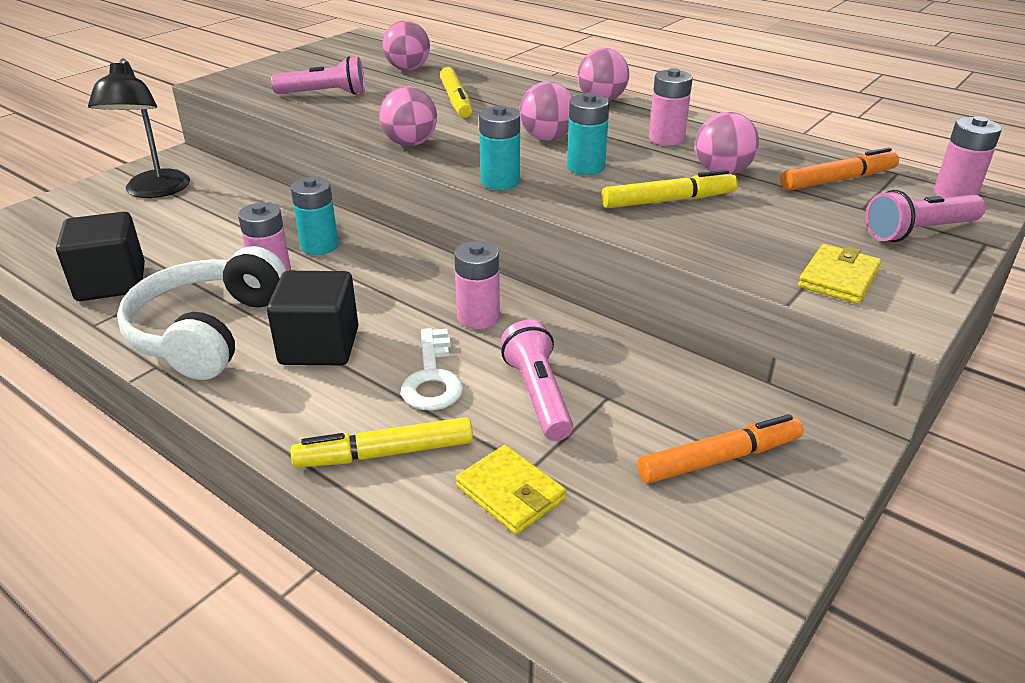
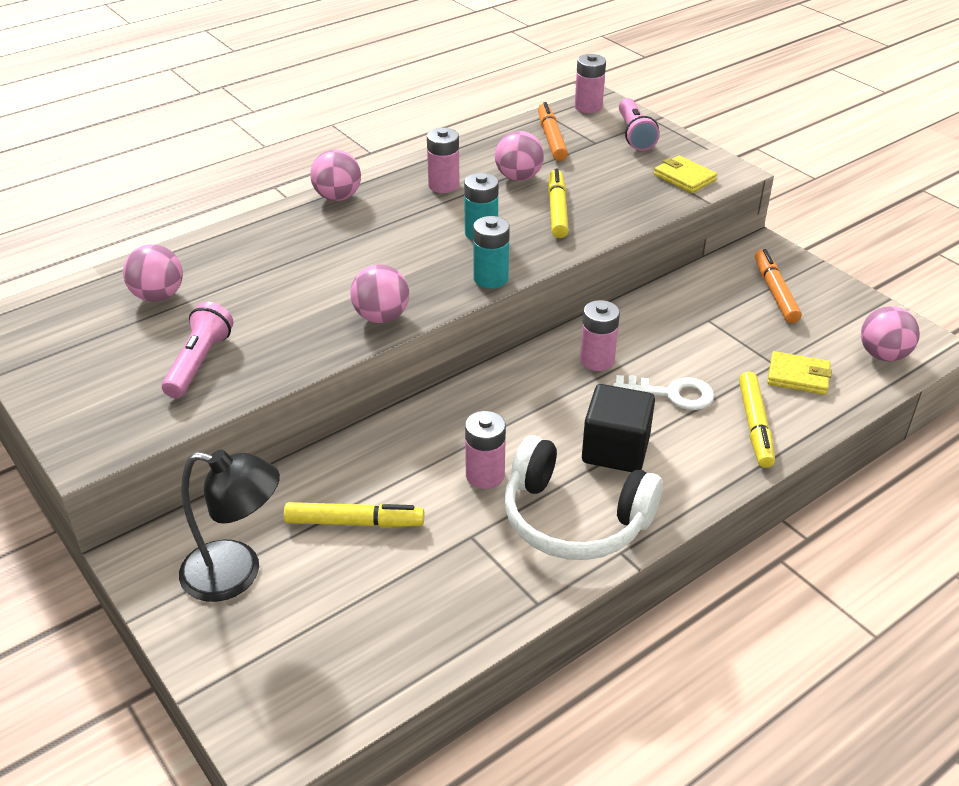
camera: 75 degrees left, 5 degrees up
black cube [56,212,145,301] -> none
turquoise battery [291,177,338,255] -> none
yellow marker [440,67,472,118] -> yellow marker moved to [284,502,424,527]
yellow wallet [456,445,566,535] -> yellow wallet turned 45 degrees clockwise [767,351,832,395]
pink flashlight [500,320,573,441] -> none
pink ball [519,81,573,141] -> pink ball moved to [861,306,920,362]

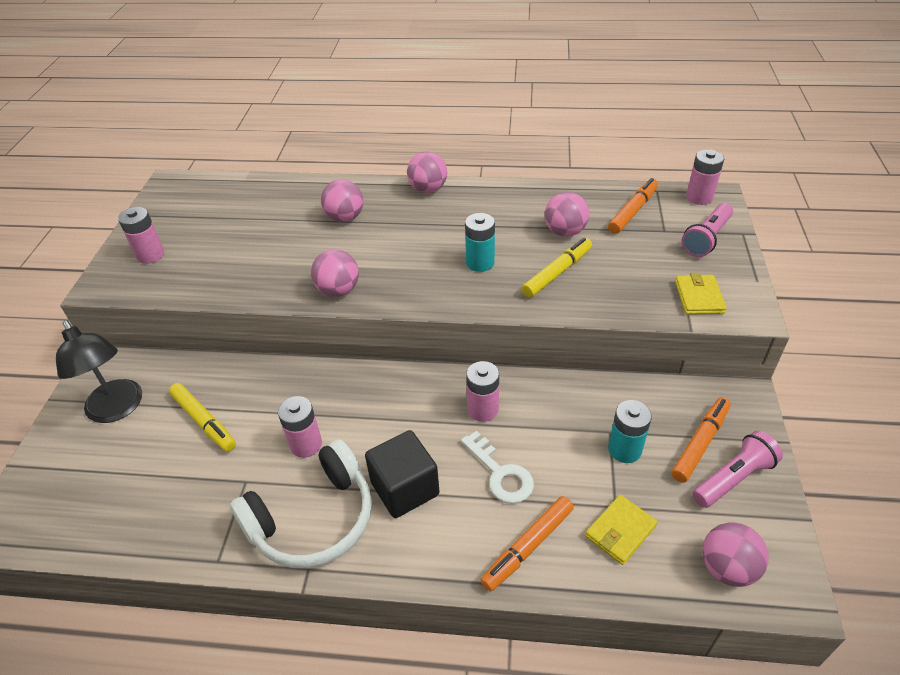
camera: 45 degrees right, 5 degrees up
pink ball [123,244,183,302] -> pink ball moved to [321,179,363,222]
pink flashlight [161,302,234,398] -> pink flashlight moved to [692,431,783,508]
pink battery [427,128,460,193] -> pink battery moved to [118,207,164,264]
turquoise battery [473,216,510,289] -> turquoise battery moved to [608,400,652,463]
white headphones [504,435,663,560] -> white headphones turned 105 degrees counterclockwise [230,439,372,568]
yellow marker [739,372,775,468] -> orange marker [480,496,574,591]
yellow wallet [767,351,832,395] -> yellow wallet turned 75 degrees clockwise [585,495,657,565]

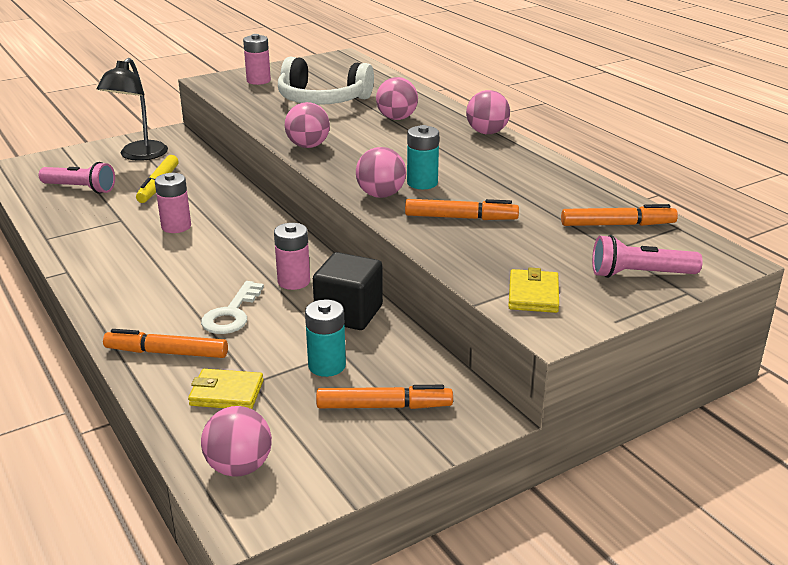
camera: 50 degrees right, 15 degrees down
white headphones [230,439,372,568] -> white headphones moved to [278,57,374,105]
black cube [365,430,440,518] -> black cube moved to [313,252,383,330]
yellow marker [522,238,592,297] -> orange marker [405,199,519,220]
pink ball [545,192,589,237] -> pink ball moved to [356,147,406,198]
yellow wallet [675,273,727,315] -> yellow wallet turned 45 degrees counterclockwise [508,267,559,313]
pink battery [686,149,724,205] -> none
pink flashlight [692,431,783,508] -> pink flashlight moved to [39,162,115,194]

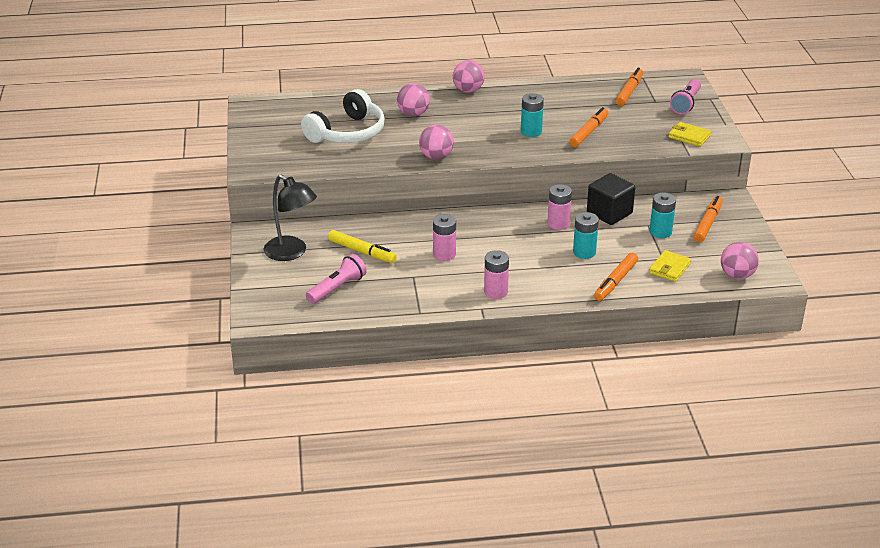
camera: 65 degrees left, 5 degrees up
white key [201,281,264,334] -> turquoise battery [573,212,599,259]
pink battery [243,34,271,85] -> pink battery moved to [484,250,509,299]
pink ball [356,147,406,198] -> none

